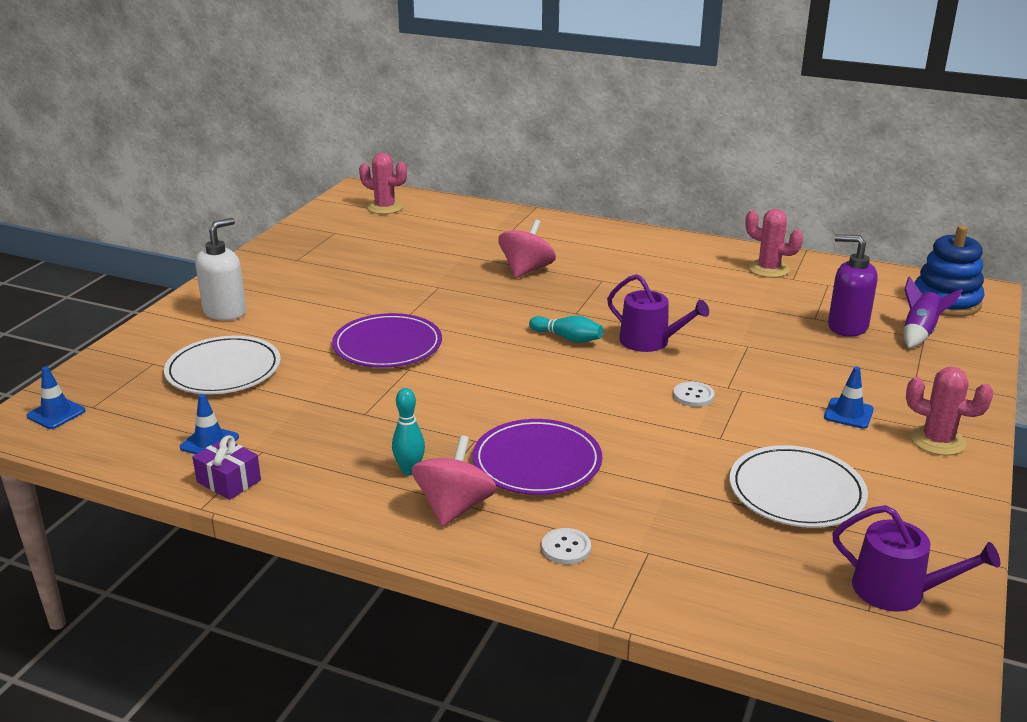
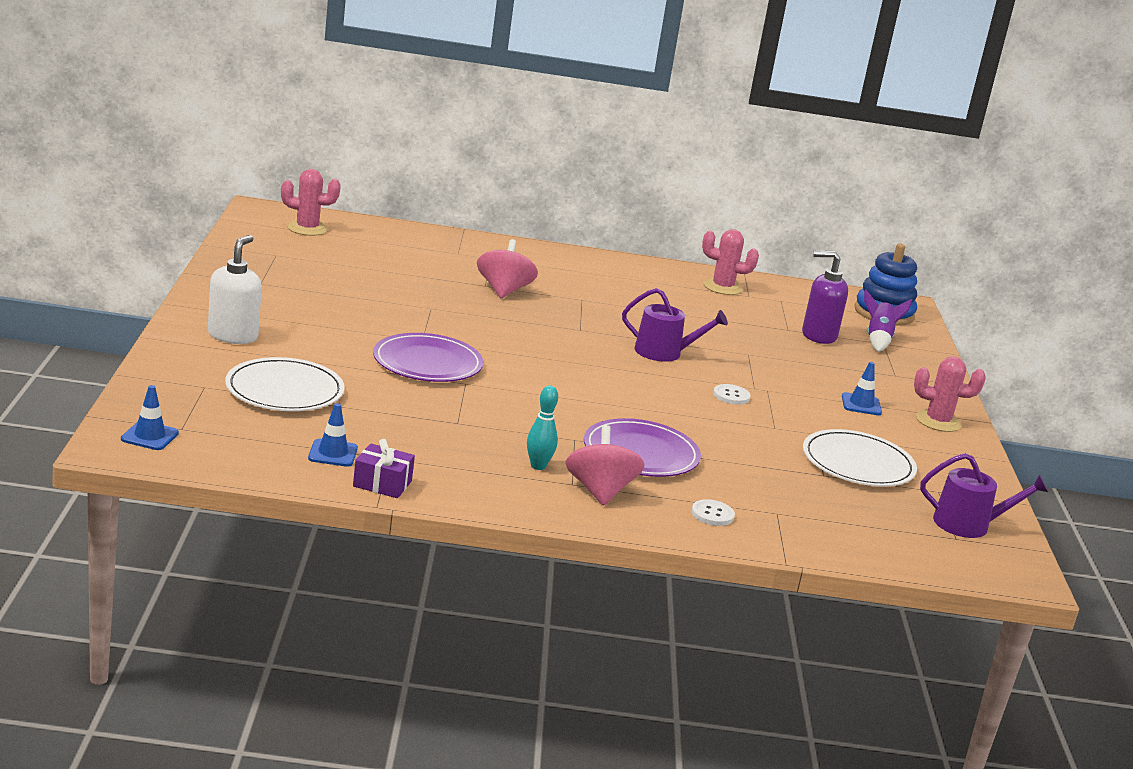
camera: 25 degrees left, 5 degrees down
turquoise bowling pin [529,316,603,343] -> none

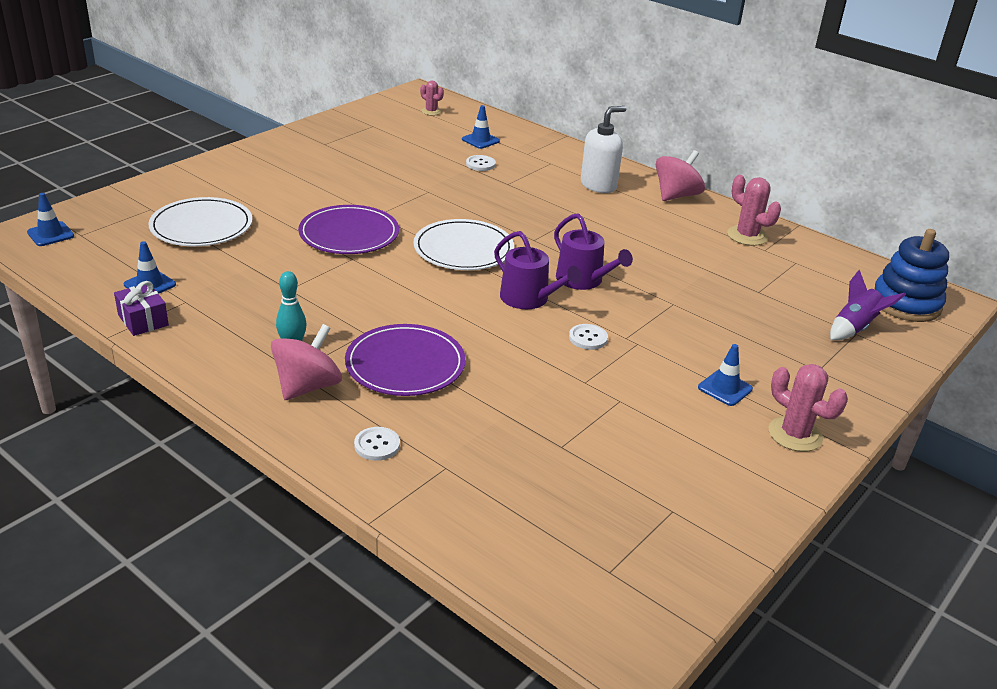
camera: 40 degrees right, 10 degrees up
white soap dispenser [208,235,262,344] -> white soap dispenser moved to [581,106,626,193]
pink cactus [281,169,341,236] -> pink cactus [420,81,444,116], size x0.61
pink spinning top [477,239,538,298] -> pink spinning top moved to [656,150,705,201]
purple soap dispenser [802,251,848,344] -> none
white plate [803,429,917,486] -> white plate moved to [413,219,514,270]
purple watering can [920,453,1048,538] -> purple watering can moved to [494,231,582,309]
none -> blue traffic cone [462,105,500,149]
none -> white button [466,155,496,171]

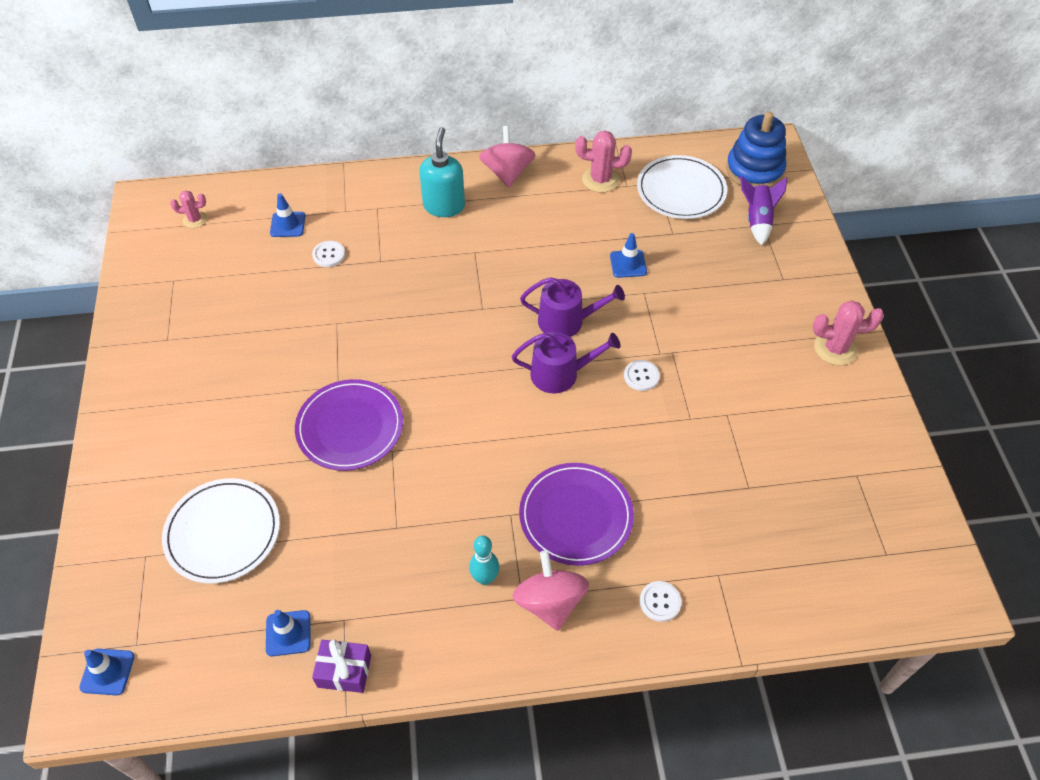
camera: 45 degrees left, 20 degrees up
white plate [413,219,514,270] -> white plate moved to [637,155,727,219]
white soap dispenser [581,106,626,193] -> turquoise soap dispenser [419,127,465,217]
blue traffic cone [698,344,753,406] -> blue traffic cone moved to [610,233,647,278]

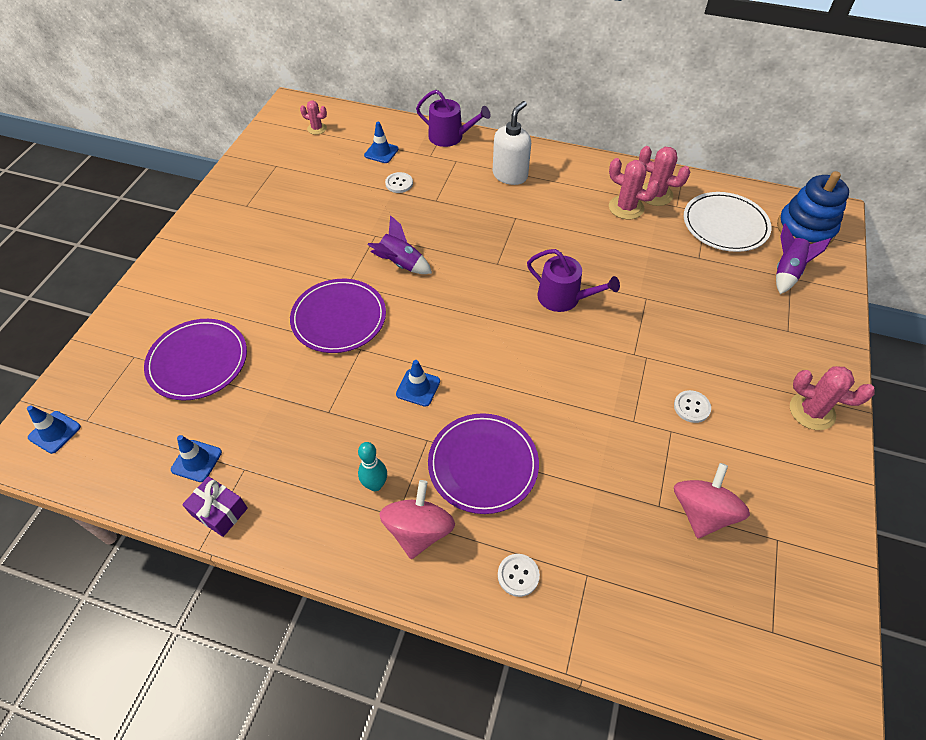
camera: 25 degrees right, 0 degrees up
white plate [162,478,280,584] -> purple plate [144,319,247,400]
turquoise soap dispenser [419,127,465,217] -> white soap dispenser [493,101,531,185]
pink spinning top [479,126,536,188] -> pink spinning top moved to [674,463,750,538]
purple watering can [512,332,621,393] -> purple watering can moved to [416,90,490,147]
blue traffic cone [610,233,647,278] -> blue traffic cone moved to [396,360,440,407]
white button [624,360,660,391] -> white button moved to [674,390,711,423]
none -> purple rocket [367,215,432,274]
none -> pink cactus [609,158,660,220]

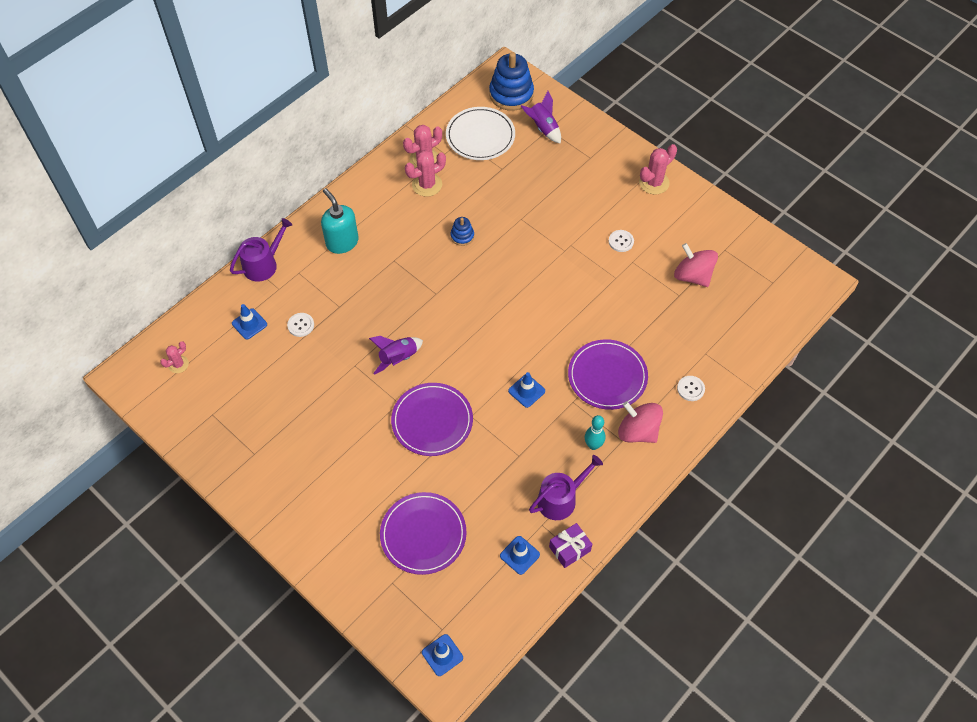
camera: 65 degrees left, 5 degrees up
white soap dispenser [493,101,531,185] -> turquoise soap dispenser [321,188,359,254]
purple watering can [527,249,620,312] -> purple watering can moved to [529,455,603,520]
none -> blue stacking toy [451,217,474,246]

